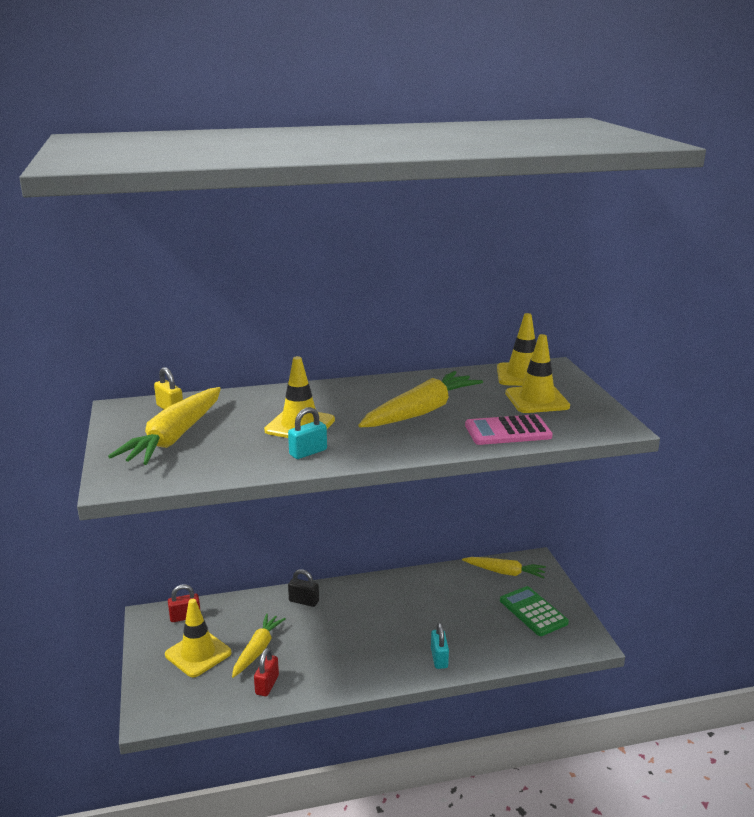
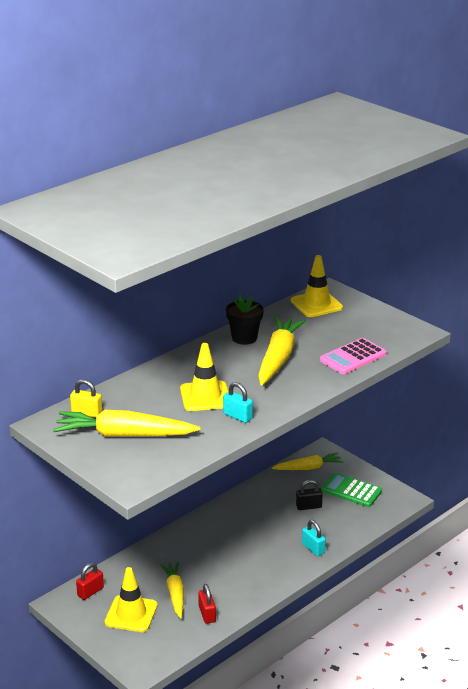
camera: 30 degrees left, 5 degrees up
yellow carrot [108,387,221,465] -> yellow carrot turned 105 degrees clockwise [53,410,201,437]
turquoise padlock [288,407,327,459] -> turquoise padlock turned 75 degrees counterclockwise [223,382,253,423]
black padlock [288,569,319,607] -> black padlock moved to [296,480,323,510]
yellow traffic cone [505,334,570,413] -> none
none -> black flower pot [226,294,264,345]

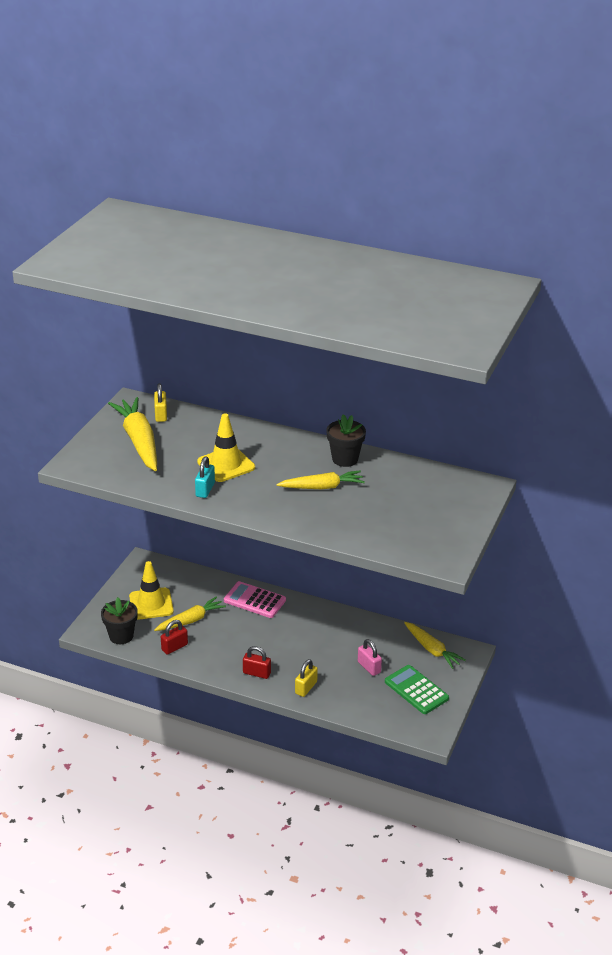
camera: 65 degrees right, 5 degrees up
red padlock [76,562,104,600] -> red padlock moved to [243,646,271,679]
yellow carrot [258,316,306,386] -> yellow carrot [277,470,365,489], size x0.63
yellow traffic cone [291,255,343,317] -> none
black padlock [296,480,323,510] -> pink padlock [358,639,382,676]
turquoise padlock [302,520,326,556] -> yellow padlock [295,659,318,697]
pink calculator [320,338,386,374] -> pink calculator moved to [224,581,286,618]
green calculator [321,473,382,507] -> green calculator turned 45 degrees counterclockwise [385,665,449,714]
none -> black flower pot [101,597,138,644]

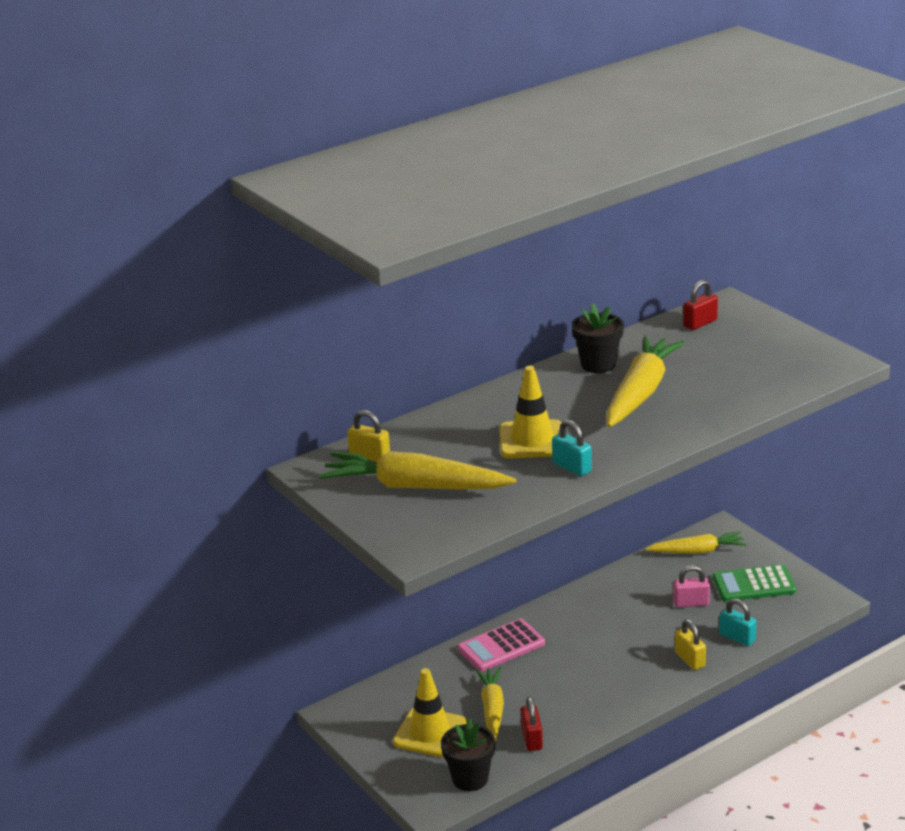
camera: 55 degrees left, 5 degrees down
red padlock [243,646,271,679] -> red padlock moved to [683,280,718,330]
yellow carrot [277,470,365,489] -> yellow carrot [606,336,685,427], size x1.58
none -> turquoise padlock [719,598,757,646]

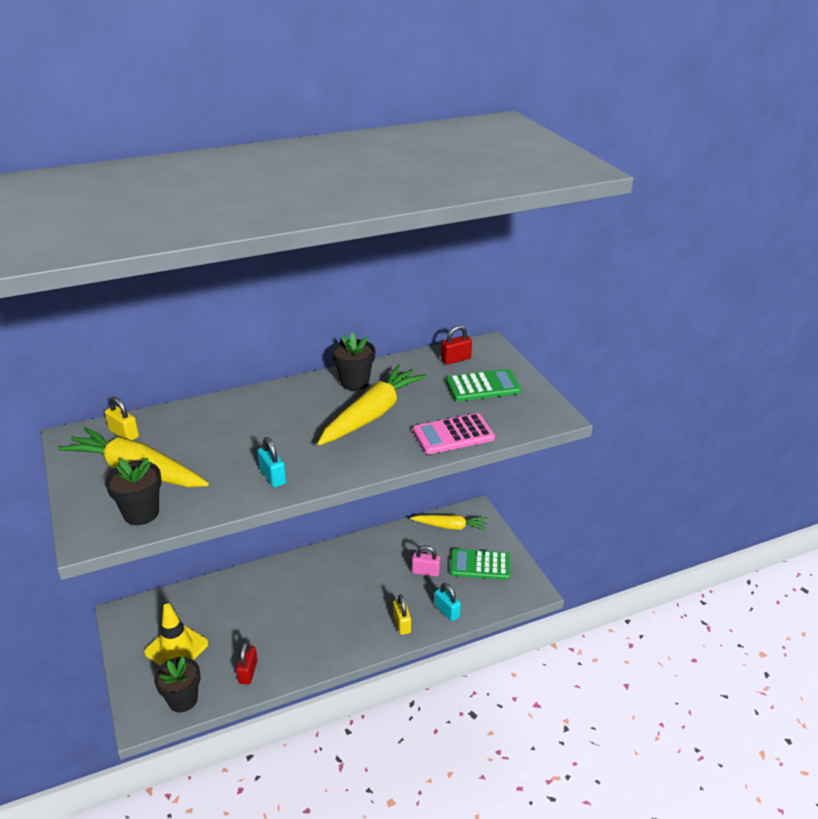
camera: 10 degrees right, 5 degrees up
pink calculator [458,619,545,671] -> pink calculator moved to [413,413,495,454]
yellow carrot [475,667,504,742] -> none
yellow traffic cone [499,366,562,459] -> none
none -> black flower pot [105,458,162,525]
none -> green calculator [446,369,521,401]

